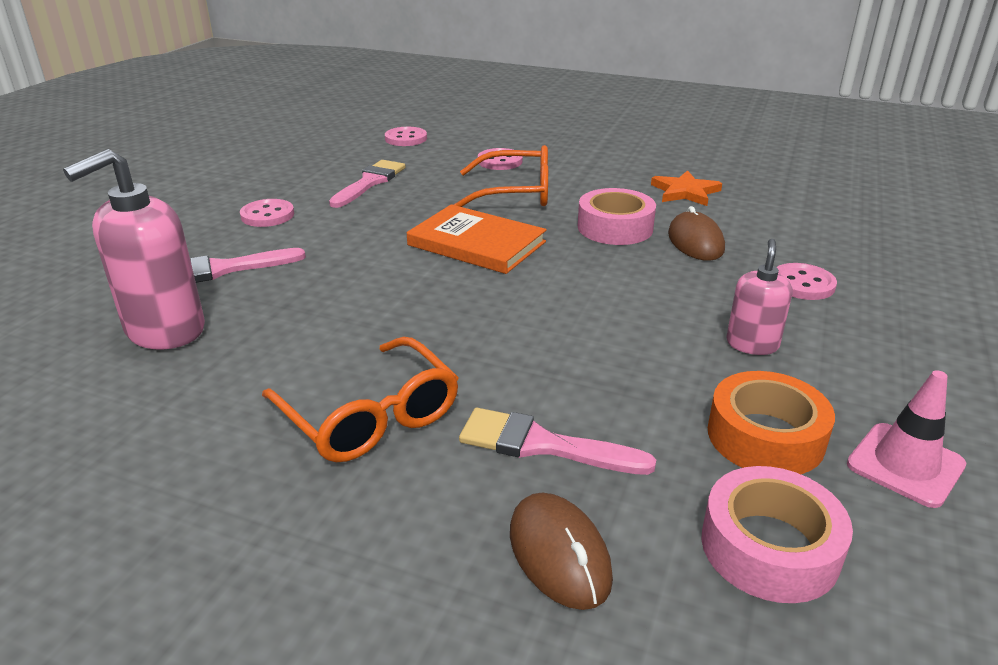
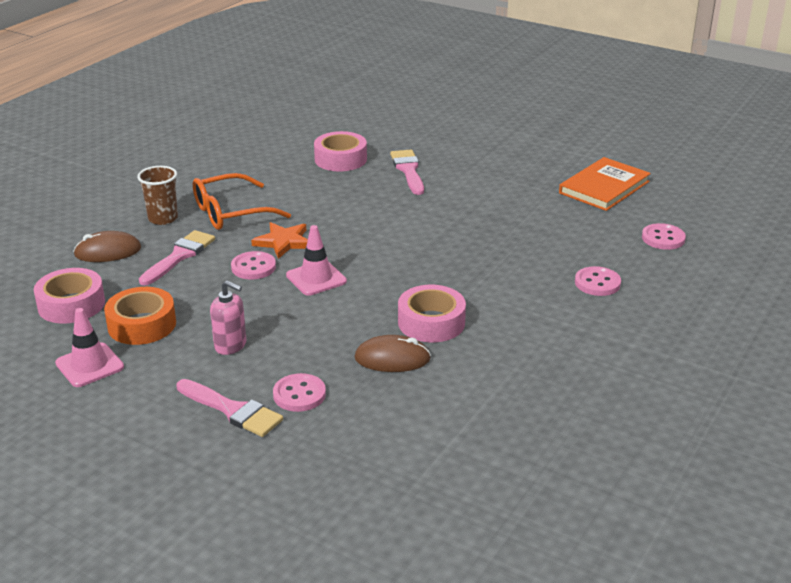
camera: 100 degrees right, 0 degrees up
pink soap dispenser [63,149,205,350] -> pink tape [314,131,367,171]
pink button [240,199,294,227] -> pink button moved to [231,251,276,280]
pink brush [329,160,406,208] -> pink brush moved to [176,379,283,437]
orange book [407,204,547,274] -> orange book moved to [559,157,651,211]
orange glasses [453,145,548,207] -> none
orange star [651,170,722,206] -> orange star moved to [251,222,308,259]
none -> brown cup [137,166,178,225]
none -> pink traffic cone [286,225,347,296]

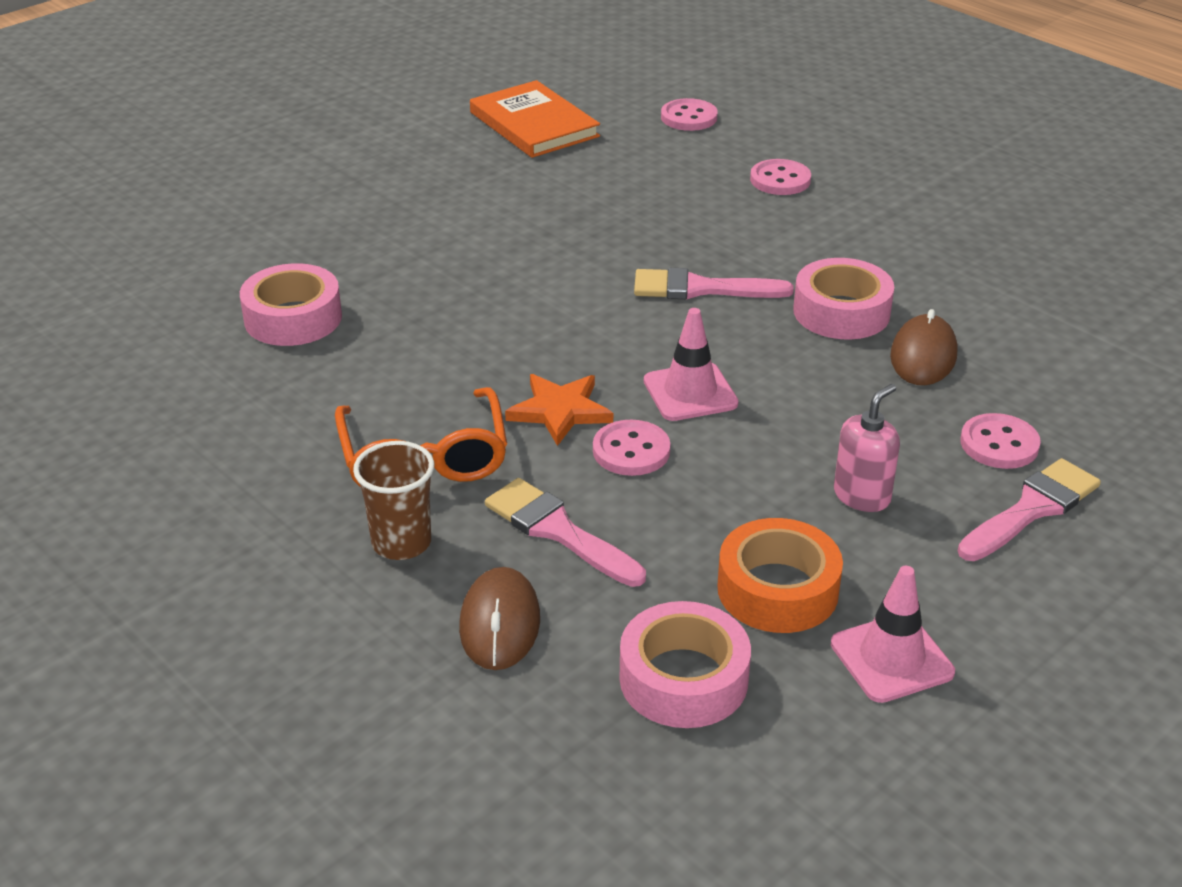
camera: 75 degrees left, 5 degrees up
pink brush [390,150,424,195] -> pink brush moved to [634,268,794,300]

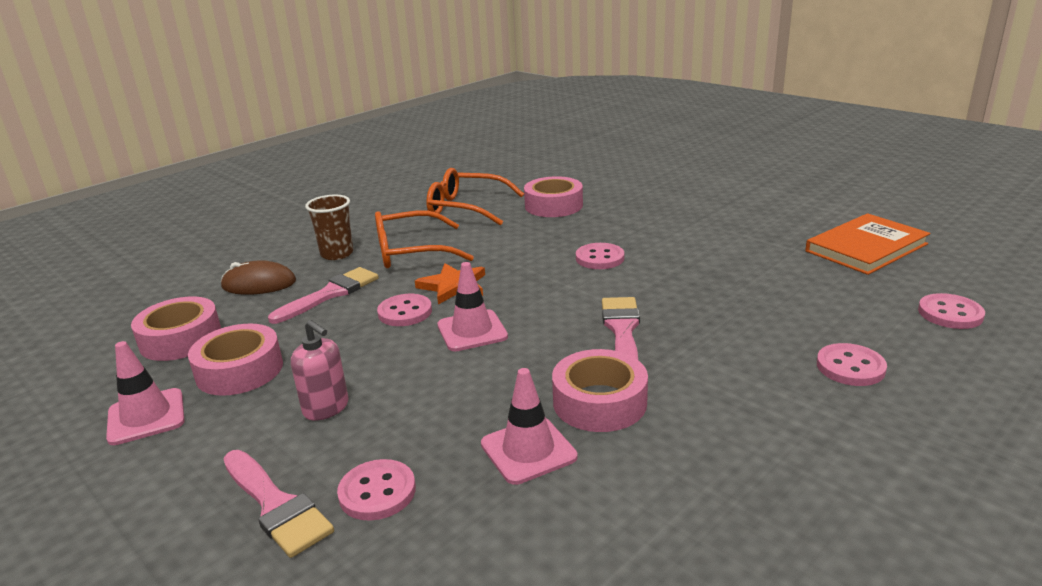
camera: 90 degrees right, 10 degrees down
orange tape [717,518,843,633] -> pink tape [188,323,283,396]
brown mouse [890,309,957,385] -> pink traffic cone [481,368,578,485]
none -> orange glasses [426,168,524,226]
none -> pink button [576,243,624,269]

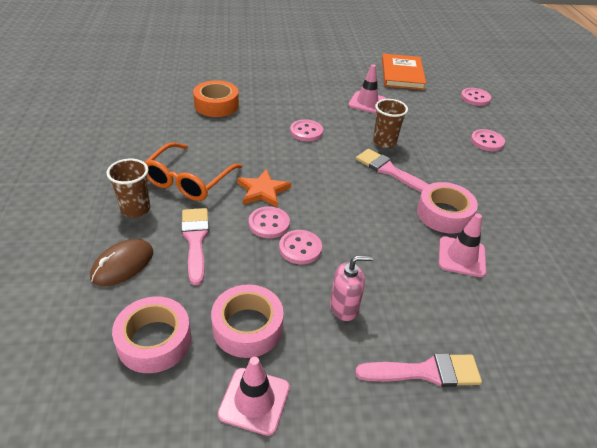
camera: 55 degrees left, 15 degrees up
pink button [337,459,416,521] -> pink button moved to [279,230,322,264]
orange glasses [426,168,524,226] -> none
pink traffic cone [437,262,508,351] -> pink traffic cone moved to [348,64,386,114]
pink tape [524,176,583,217] -> orange tape [193,80,239,117]
none -> brown cup [373,99,408,148]

